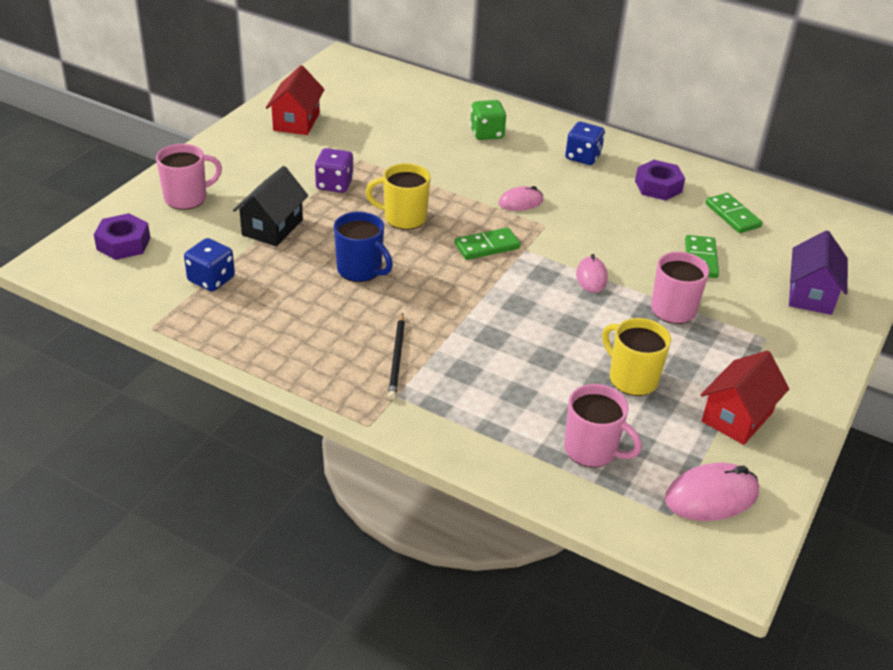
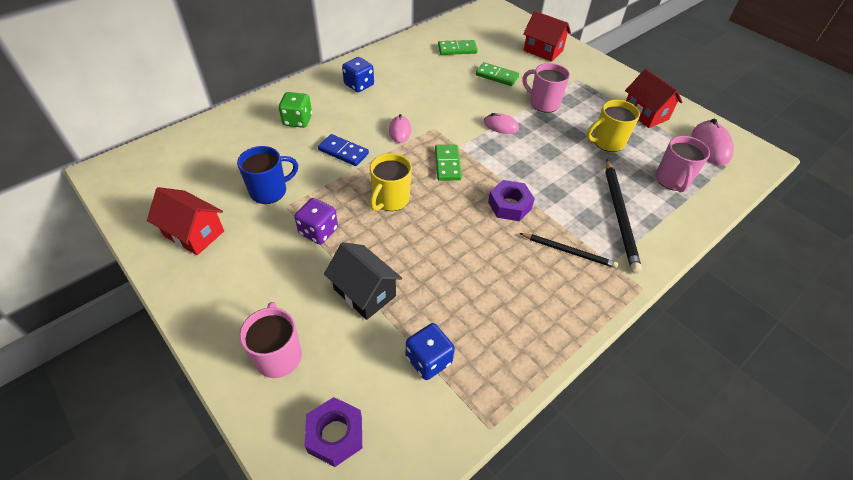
camera: 70 degrees left, 10 degrees up
blue mug [334,212,393,282] -> blue mug moved to [237,146,298,204]
pink mug [564,384,642,467] -> pink mug turned 135 degrees clockwise [656,136,710,192]
purple nut [635,160,685,200] -> purple nut moved to [488,180,535,221]
purple house [789,230,848,315] -> red house [523,11,571,62]
none -> blue domino [318,134,369,166]
none -> black pencil [605,159,642,274]

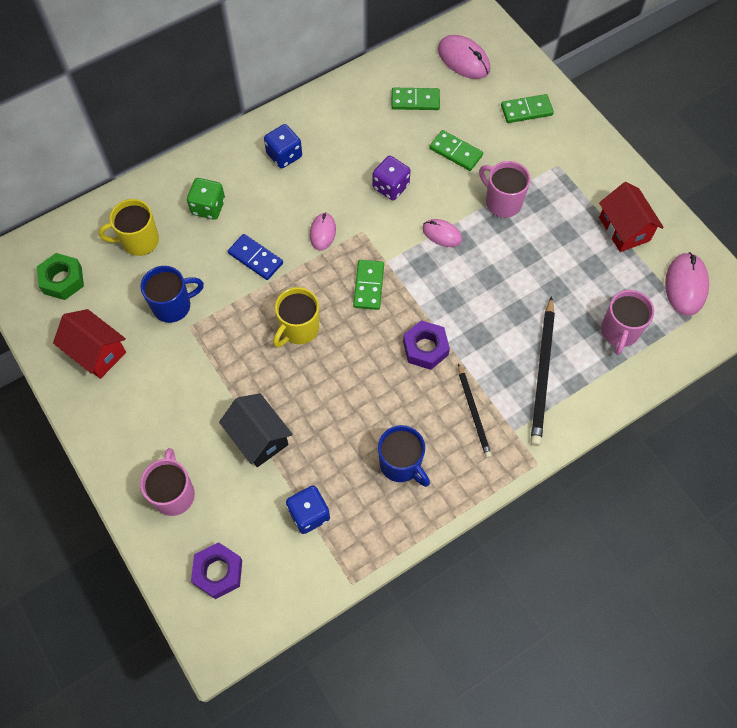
camera: 10 degrees right, 15 degrees up
purple dice [294,198,338,244] -> purple dice moved to [373,156,410,200]
black pencil [519,233,618,268] -> black pencil turned 45 degrees clockwise [458,363,492,458]
red house [523,11,571,62] -> green domino [501,94,554,123]
yellow mug [587,100,640,152] -> yellow mug moved to [98,199,159,256]
none -> green nut [37,253,84,300]
none -> blue mug [378,425,430,487]
none -> pink mouse [438,35,490,79]

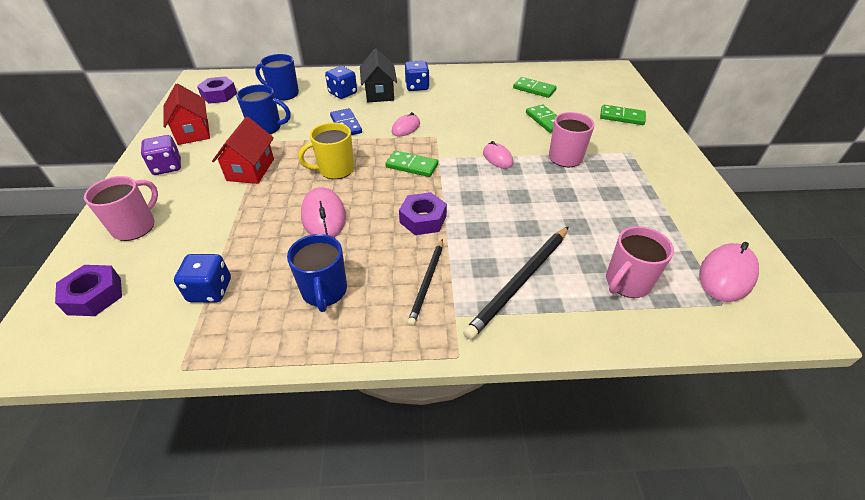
camera: 30 degrees right, 20 degrees down
green nut [37,253,84,300] -> purple nut [197,76,237,104]
yellow mug [98,199,159,256] -> blue mug [255,54,299,101]
green dice [187,178,225,220] -> blue dice [325,66,357,99]
black house [219,393,293,467] -> black house moved to [360,49,397,102]
green domino [353,260,384,310] -> green domino turned 75 degrees clockwise [385,151,438,177]
purple dice [373,156,410,200] -> purple dice moved to [141,135,181,175]
pink mouse [438,35,490,79] -> pink mouse moved to [301,187,346,238]
red house [599,182,664,252] -> red house moved to [212,117,274,184]

